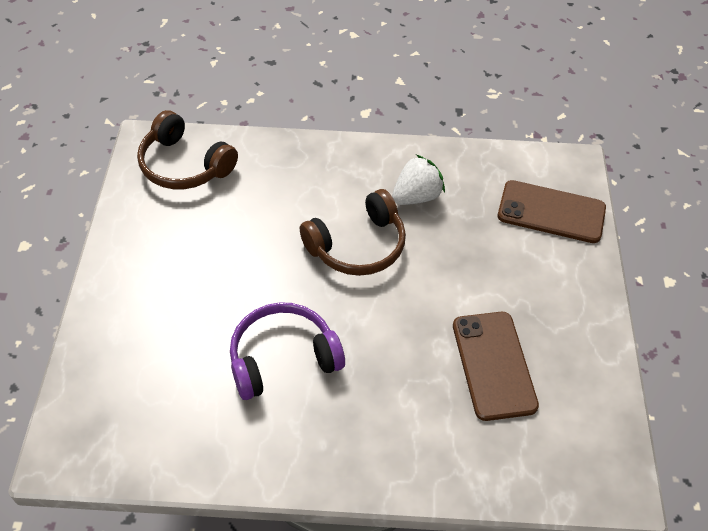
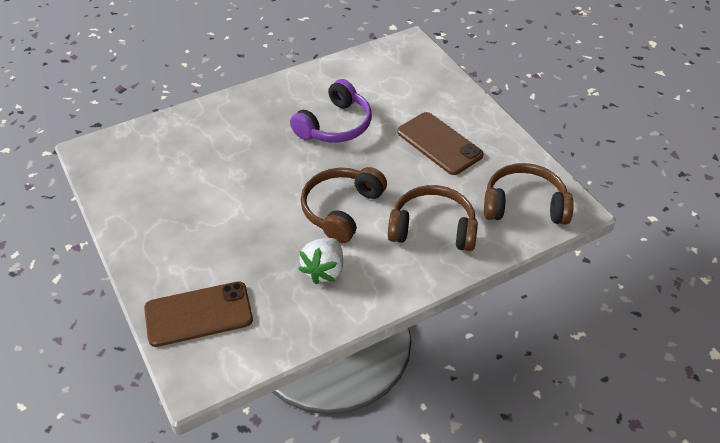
camera: 150 degrees right, 5 degrees down
brown phone [453,312,539,421] -> brown phone moved to [397,112,484,175]
none -> brown headphones [388,185,478,251]

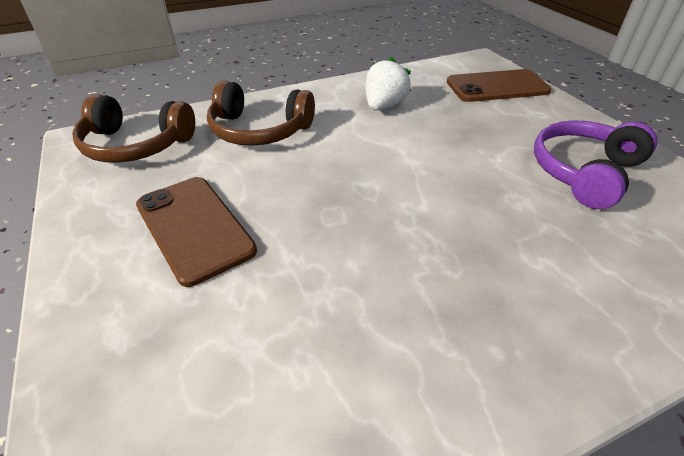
camera: 175 degrees left, 5 degrees down
purple headphones [290,79,372,142] -> purple headphones moved to [534,120,658,209]
brown headphones [301,167,387,244] -> none

